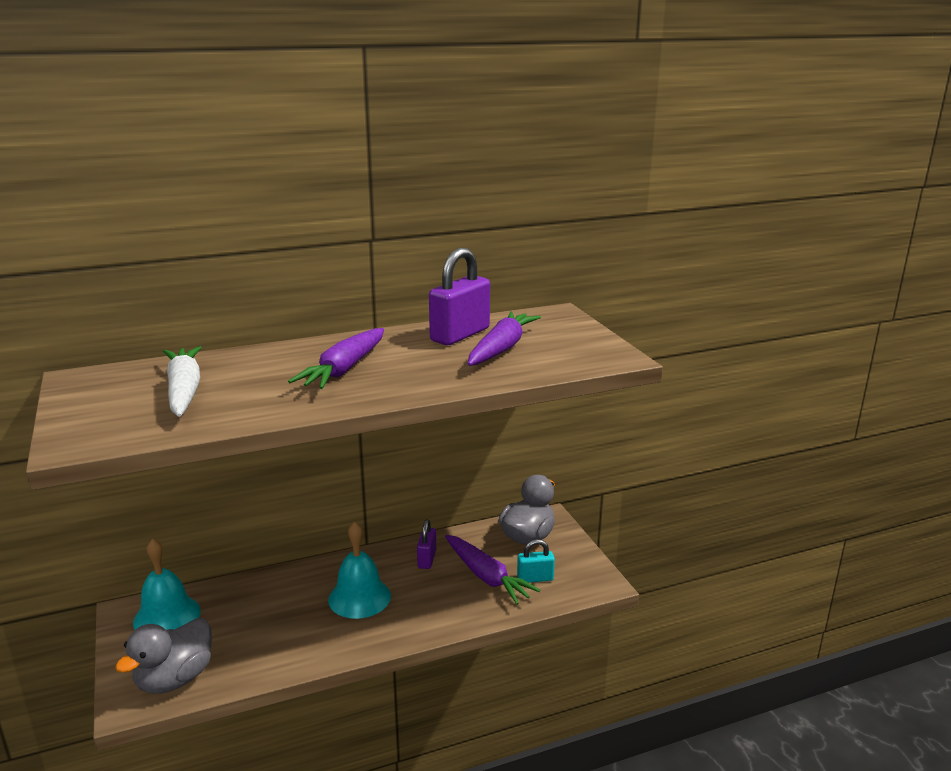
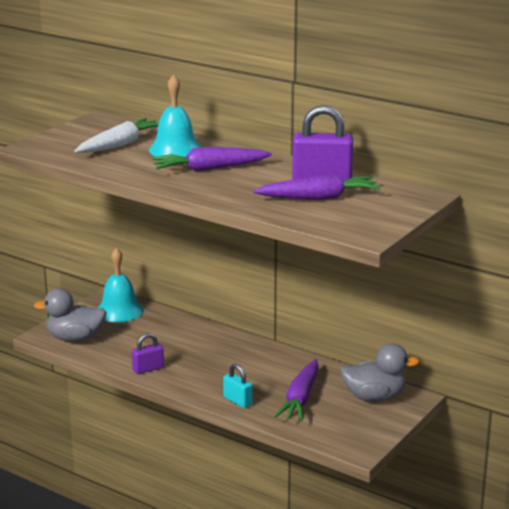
camera: 55 degrees right, 0 degrees up
turquoise bell [328,521,391,619] -> turquoise bell moved to [149,74,202,157]
purple padlock [417,519,436,569] -> purple padlock moved to [132,333,164,374]
turquoise padlock [517,539,555,583] -> turquoise padlock moved to [223,364,252,408]

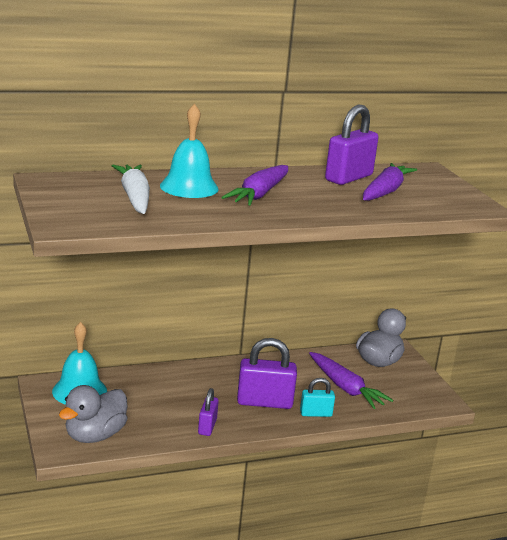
camera: 55 degrees left, 0 degrees up
none -> purple padlock [237,338,297,409]

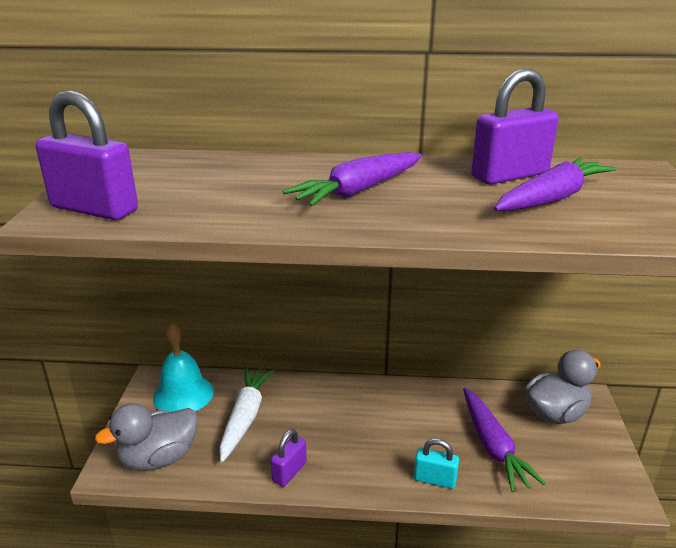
camera: 25 degrees right, 5 degrees up
white carrot [112,165,150,214] -> white carrot moved to [219,366,274,462]
turquoise bell [160,104,218,198] -> none
purple padlock [237,338,297,409] -> purple padlock moved to [36,90,138,220]

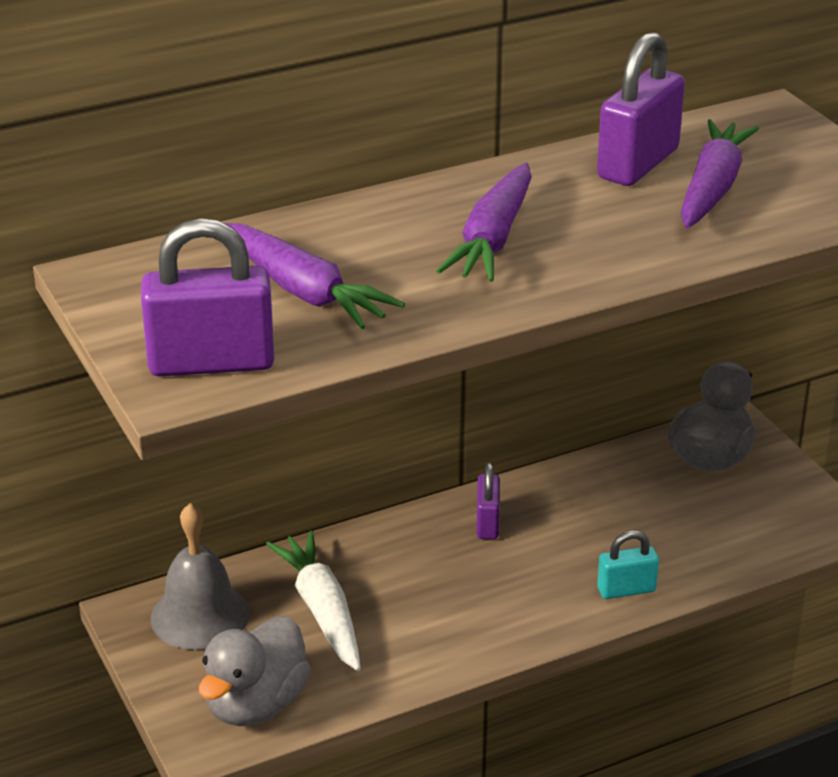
camera: 30 degrees left, 5 degrees up
turquoise bell [153,323,214,412] -> grey bell [151,503,249,650]
purple padlock [271,429,307,487] -> purple padlock moved to [476,462,500,539]
purple carrot [463,388,546,492] -> purple carrot moved to [225,223,405,329]

